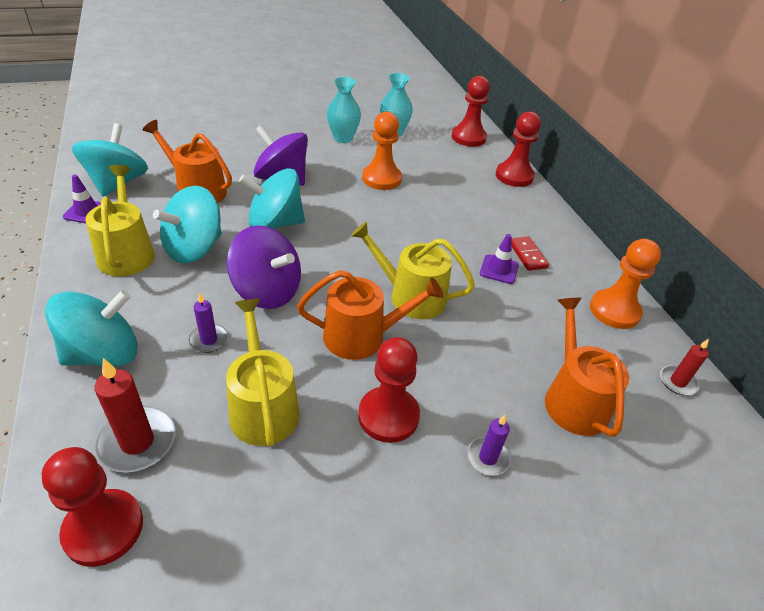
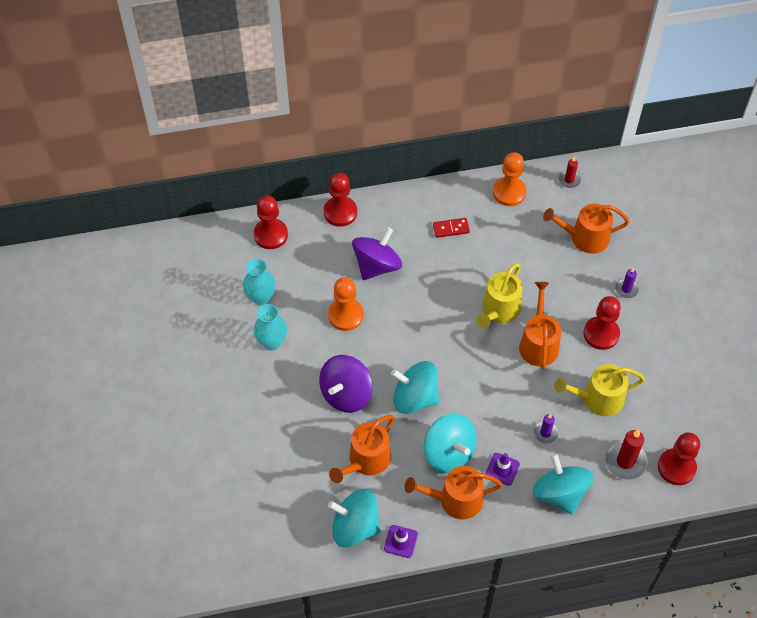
camera: 80 degrees left, 15 degrees up
yellow watering can [85,165,155,276] -> orange watering can [404,466,503,519]
purple spinning top [227,226,301,309] -> purple spinning top moved to [352,227,402,280]
turquoise spinning top [239,168,305,229] -> turquoise spinning top turned 105 degrees clockwise [391,361,439,414]
purple traffic cone [480,234,519,284] -> purple traffic cone moved to [485,453,520,486]

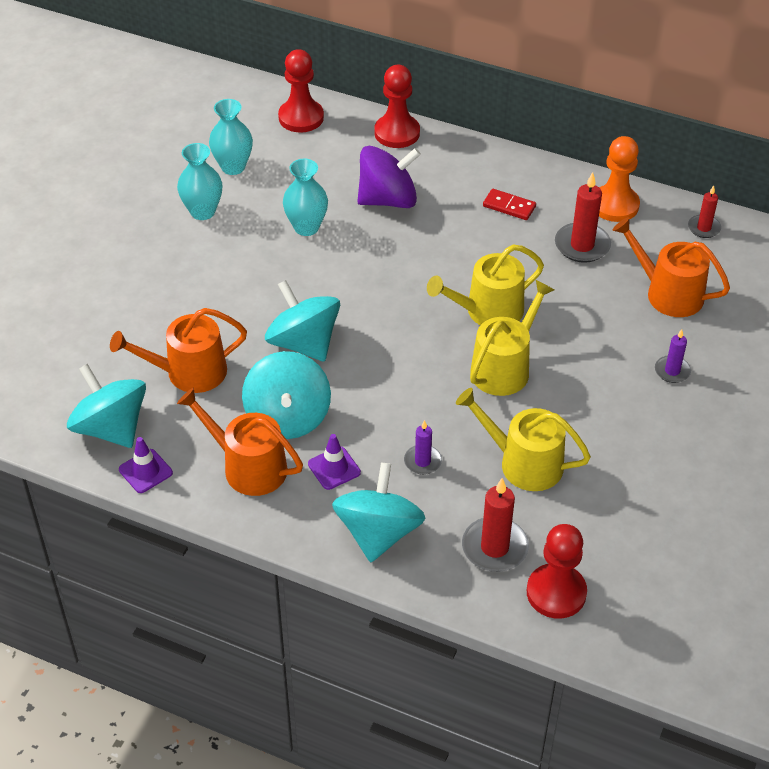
camera: 35 degrees right, 10 degrees down
purple spinning top [319,355,373,413] -> none
orange pawn [328,277,364,331] -> turquoise vase [283,159,328,236]
orange watering can [519,282,561,369] -> yellow watering can [470,280,554,396]
red pawn [583,296,621,350] -> none
none -> red candle [555,172,611,263]

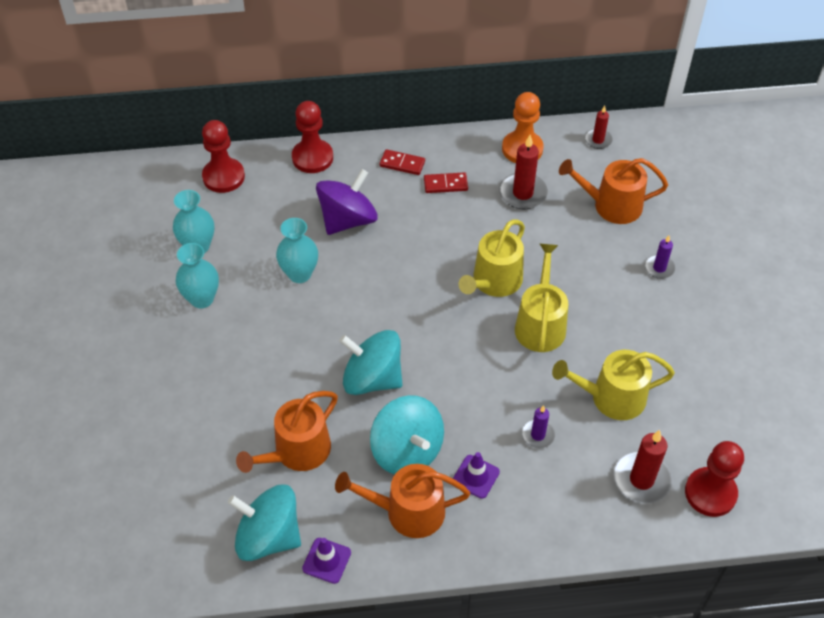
camera: 30 degrees left, 5 degrees up
turquoise spinning top [332,463,425,562] -> none
none -> red domino [380,149,425,175]

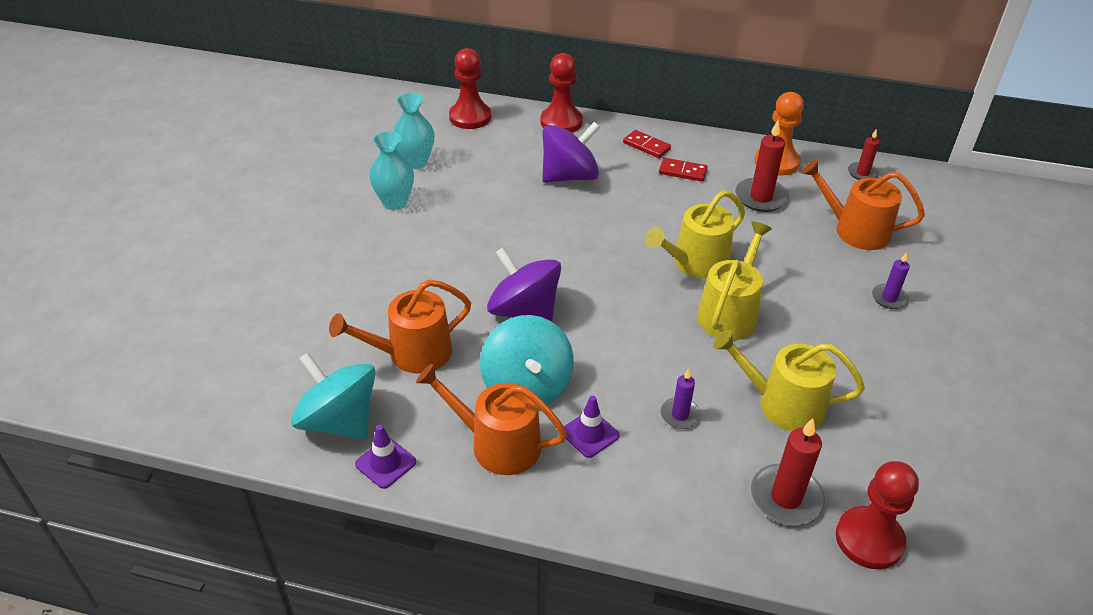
camera: 20 degrees right, 10 degrees down
turquoise vase [276,218,318,283] -> none
turquoise spinning top [339,330,402,395] -> purple spinning top [487,247,561,321]

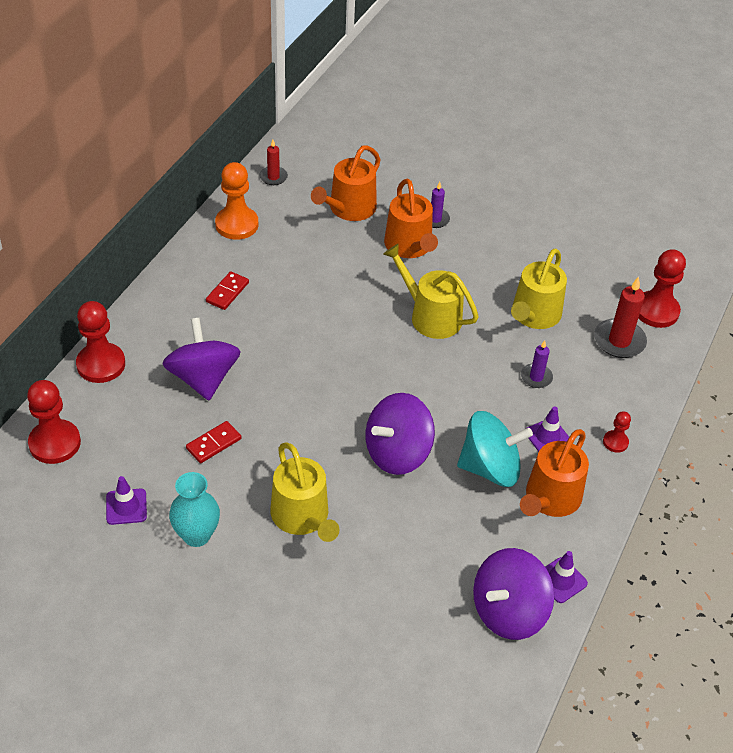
camera: 80 degrees left, 5 degrees up
turquoise spinning top [291,352,376,440] -> purple spinning top [473,548,555,640]
orange watering can [329,279,471,374] -> orange watering can moved to [384,179,438,258]
turquoise vase [393,93,435,169] -> purple traffic cone [106,476,147,525]
red domino [623,130,671,158] -> red domino moved to [186,421,241,463]
yellow watering can [645,190,745,279] -> yellow watering can moved to [270,442,339,542]
red candle [735,120,789,212] -> none
none -> red pawn [603,411,631,453]

